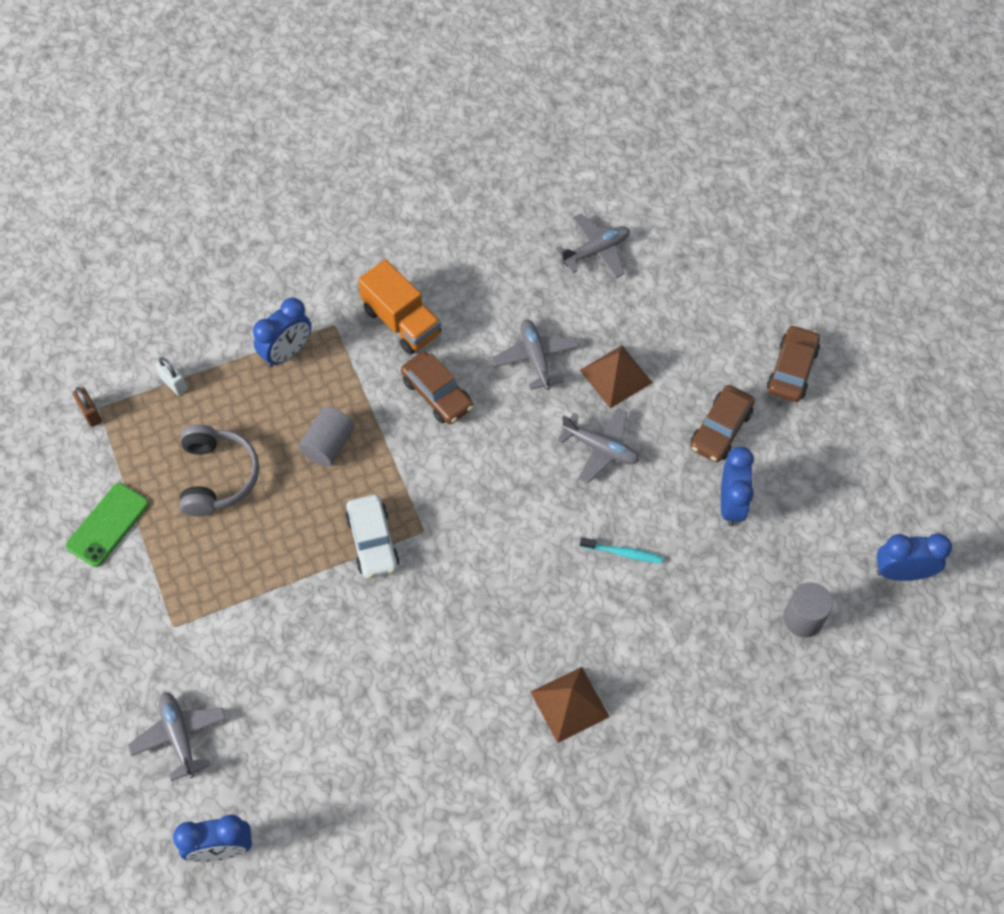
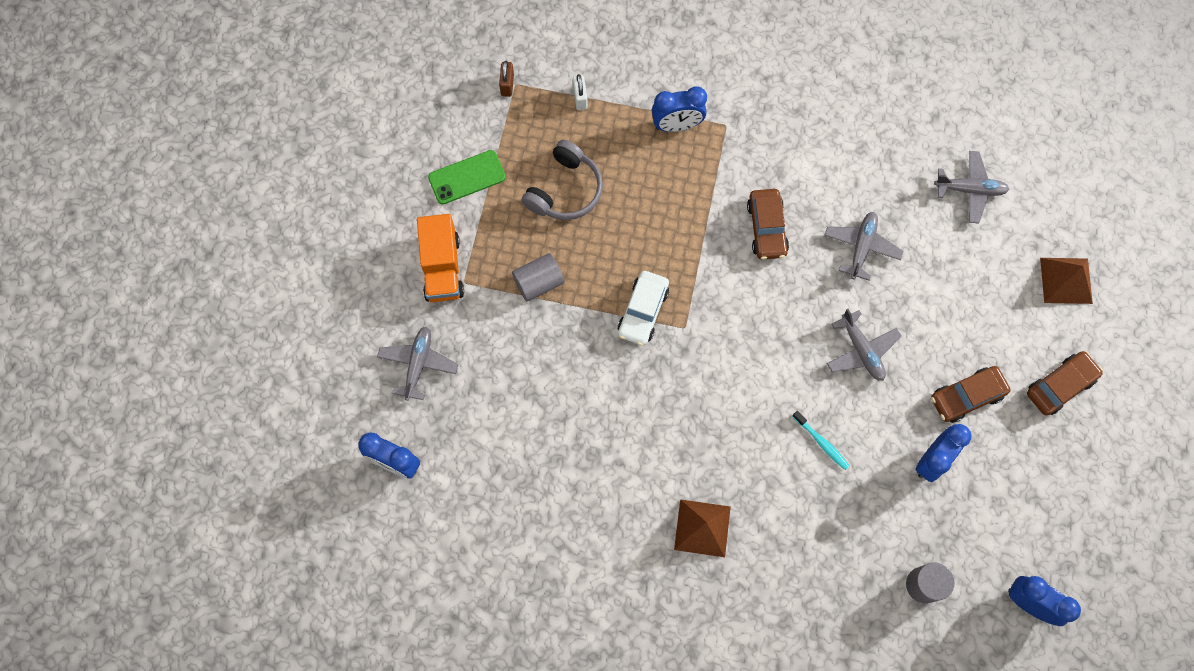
camera: 35 degrees right, 10 degrees up
grey cylinder [298,407,354,467] -> grey cylinder moved to [512,253,564,301]
orange truck [358,259,441,355] -> orange truck moved to [417,214,464,302]
brown pyramid [580,345,653,408] -> brown pyramid moved to [1040,258,1093,304]

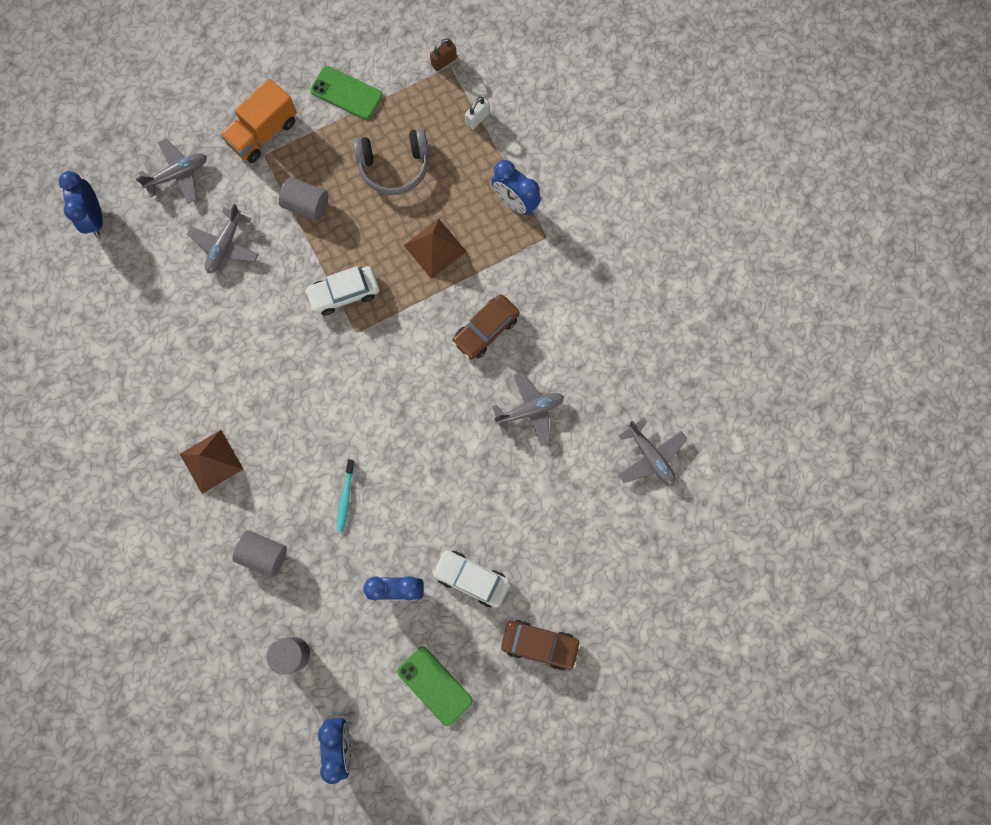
camera: 50 degrees right, 5 degrees up
grey plane [827,309,902,381] -> grey plane moved to [187,204,259,273]
brown car [931,366,1011,423] -> white car [432,550,510,608]
brown pyramid [1040,258,1093,304] -> brown pyramid moved to [404,219,467,279]
none -> grey cylinder [232,530,287,578]
none -> green phone [397,647,473,726]

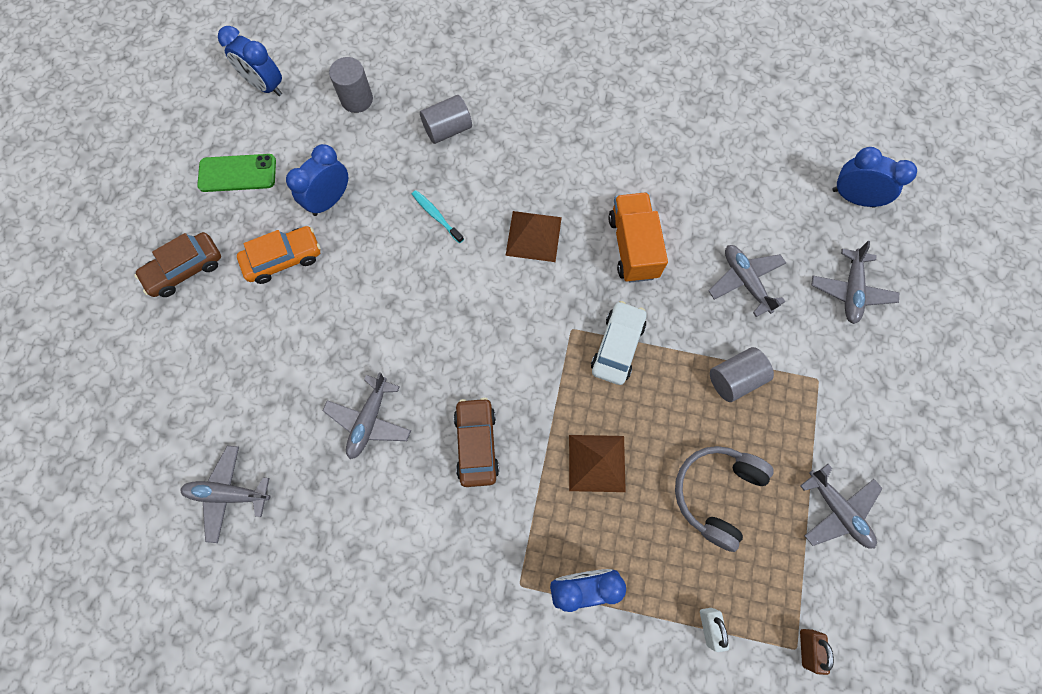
camera: 130 degrees right, 5 degrees down
brown pyramid [180,430,243,494] -> brown pyramid moved to [505,211,562,262]
orange truck [220,78,297,163] -> orange truck moved to [608,192,668,283]
green phone [311,66,383,120] -> grey plane [800,464,883,549]
white car [432,550,510,608] -> orange car [237,226,320,284]

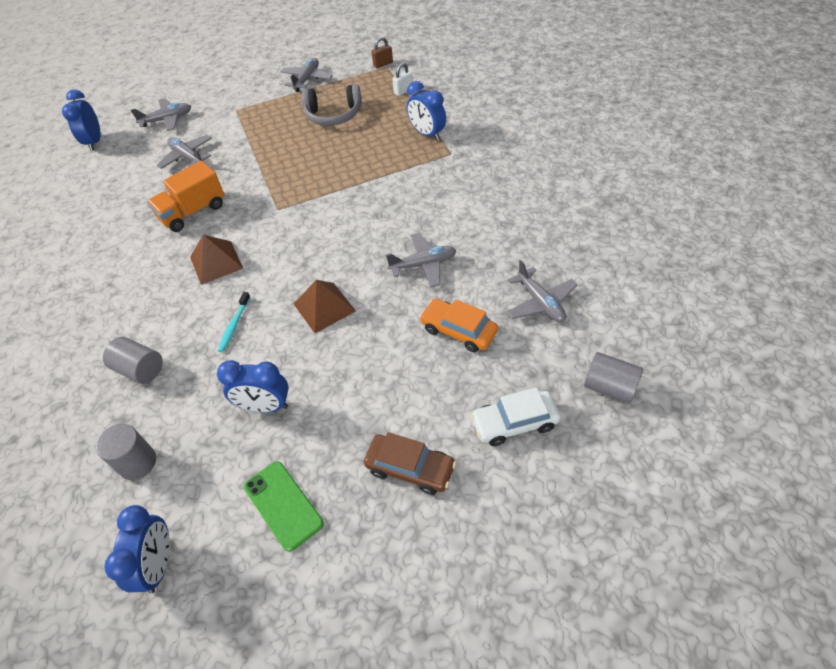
camera: 120 degrees left, 20 degrees down
orange car [237,226,320,284] -> orange car moved to [419,299,498,352]
brown car [454,398,499,487] -> none
brown pyramid [569,435,626,492] -> brown pyramid moved to [294,280,356,333]
white car [591,301,647,385] -> white car moved to [470,387,561,446]
grey plane [709,245,786,317] -> grey plane turned 105 degrees clockwise [157,135,212,169]
grey cylinder [710,347,774,402] -> grey cylinder moved to [584,352,643,403]

